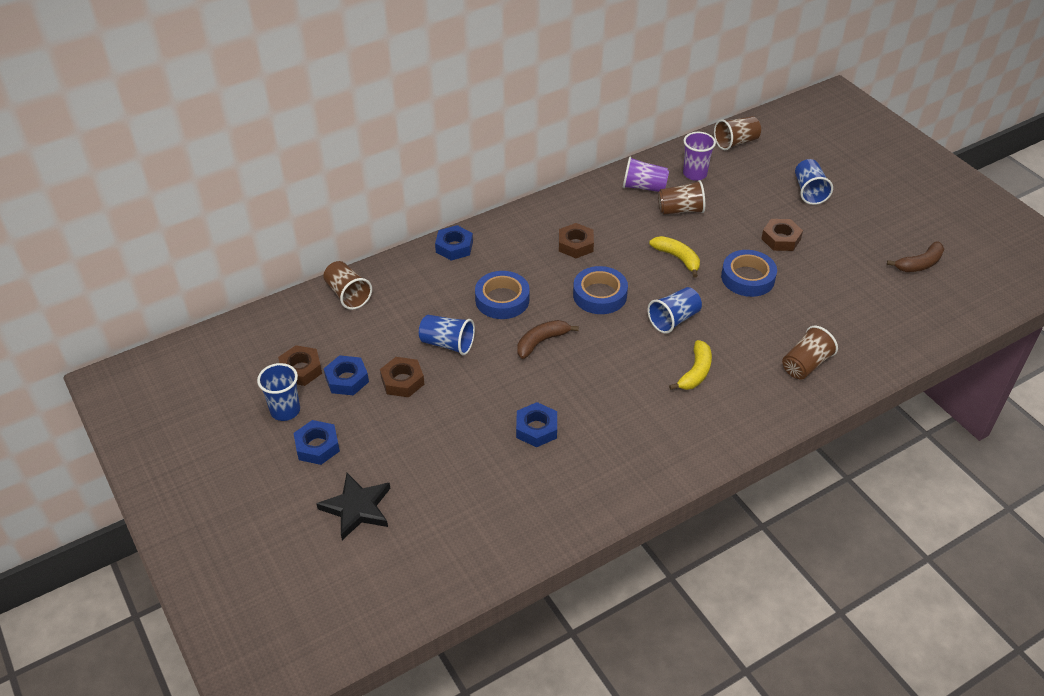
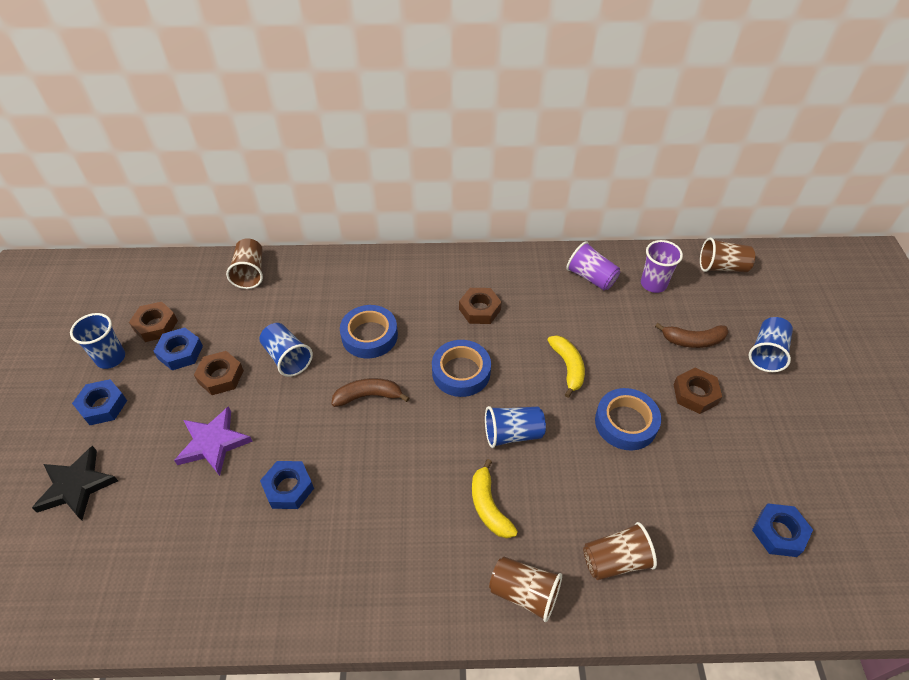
camera: 30 degrees right, 5 degrees up
blue nut [435,225,473,261] -> blue nut moved to [752,504,813,557]
brown cup [658,180,705,215] -> brown cup moved to [489,556,562,622]
yellow banana [669,340,712,390] -> yellow banana turned 105 degrees clockwise [472,459,518,538]
brown banana [887,241,944,272] -> brown banana moved to [655,323,728,348]
none -> purple star [174,406,253,476]

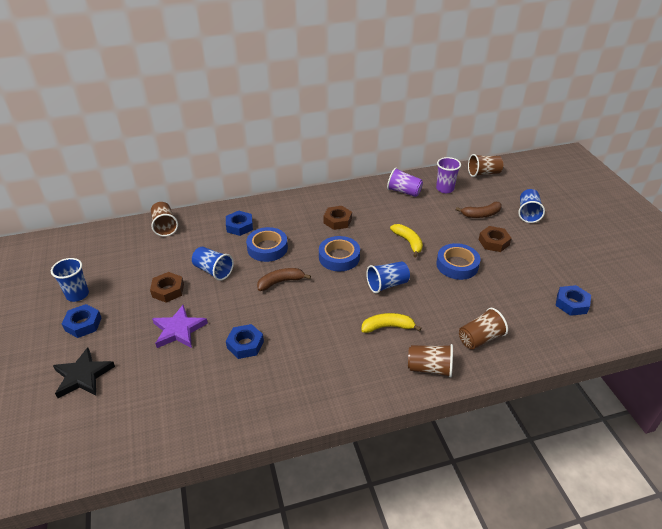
camera: 15 degrees left, 10 degrees down
brown nut [129,302,178,342] -> none
blue nut [153,327,203,370] -> blue nut moved to [226,211,253,236]
yellow banana [472,459,518,538] -> yellow banana turned 120 degrees clockwise [361,313,421,333]

